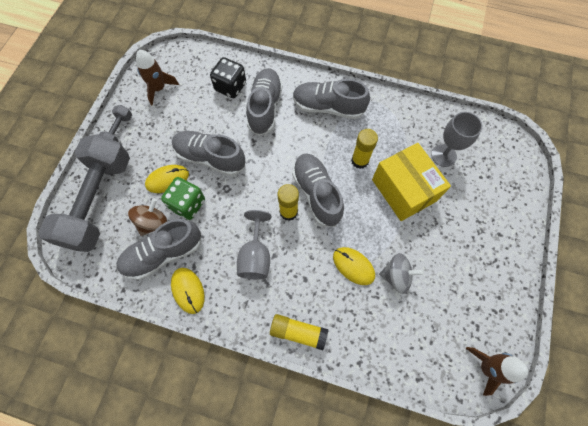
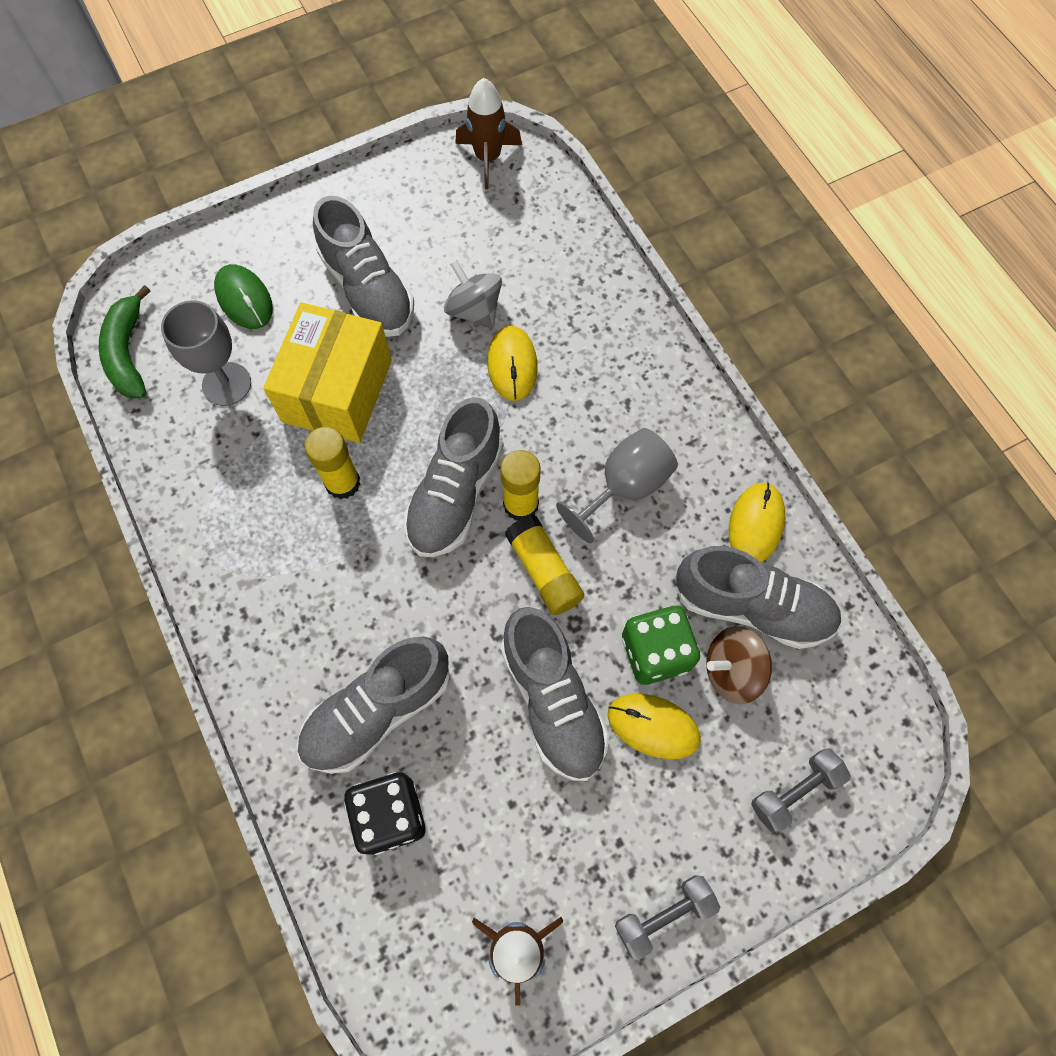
camera: 135 degrees left, 0 degrees up
grey dumbbell [38,134,130,252] -> grey dumbbell [751,748,851,832], size x0.41
yellow glue stick [270,314,328,350] -> yellow glue stick moved to [505,515,584,615]
grey shoe [293,79,370,119] -> grey shoe moved to [313,196,414,337]
none -> green banana [99,285,151,399]
none -> green mouse [214,264,273,329]

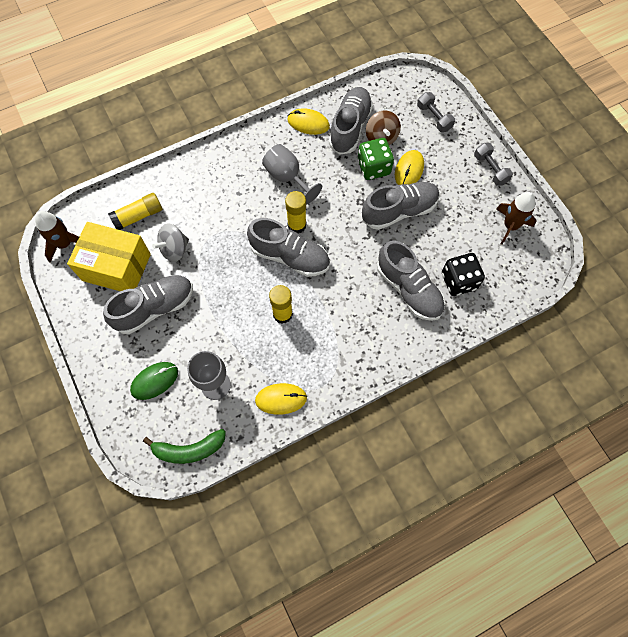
camera: 90 degrees left, 0 degrees up
yellow box [263,303,392,443] -> yellow box moved to [67,222,151,291]
yellow mouse [487,326,538,401] -> yellow mouse moved to [255,383,307,415]
yellow glue stick [505,515,584,615] -> yellow glue stick moved to [108,193,163,230]

